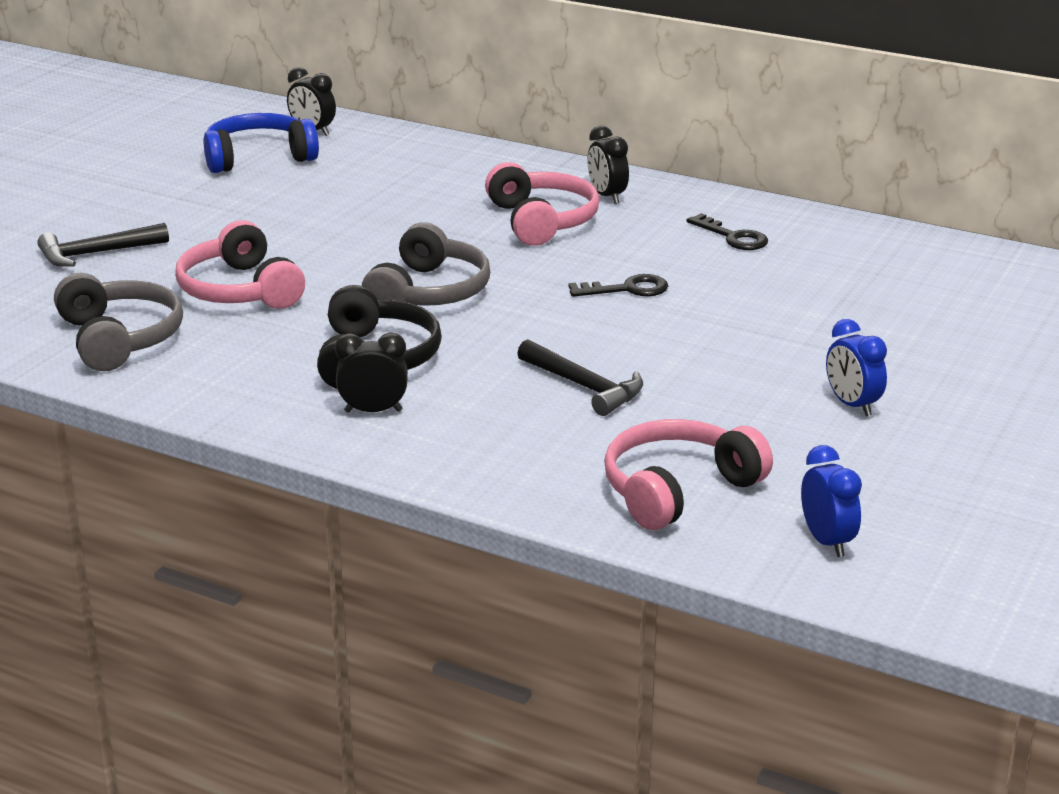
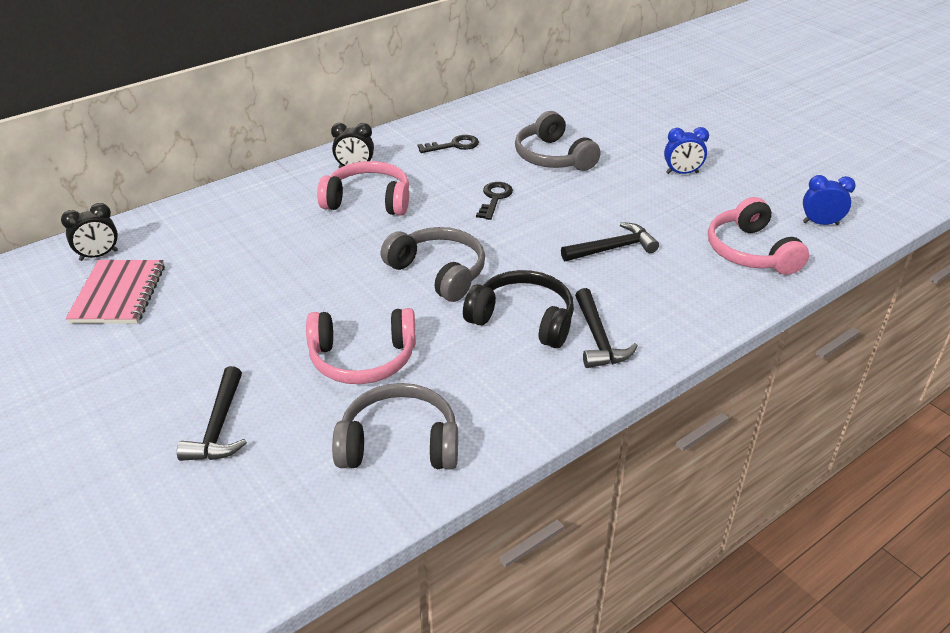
camera: 65 degrees left, 10 degrees up
blue headphones [204,113,319,173] -> pink notebook [66,260,165,324]
black clock [335,332,408,413] -> black hammer [575,288,638,368]
none -> grey headphones [515,111,601,171]

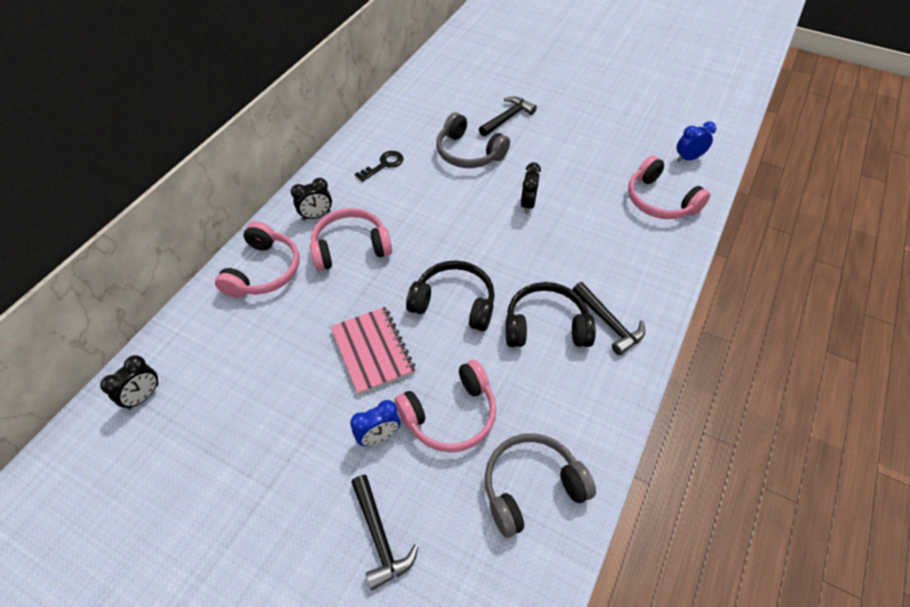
camera: 25 degrees left, 15 degrees up
pink notebook [66,260,165,324] -> pink notebook moved to [331,307,415,395]
grey headphones [381,227,485,302] -> black headphones [406,260,495,331]
black key [476,182,513,220] -> none
black hammer [561,222,659,261] -> black hammer moved to [479,97,537,136]
blue clock [664,127,709,174] -> blue clock moved to [350,400,401,446]
none -> pink headphones [215,221,299,298]
none -> black clock [520,163,541,214]

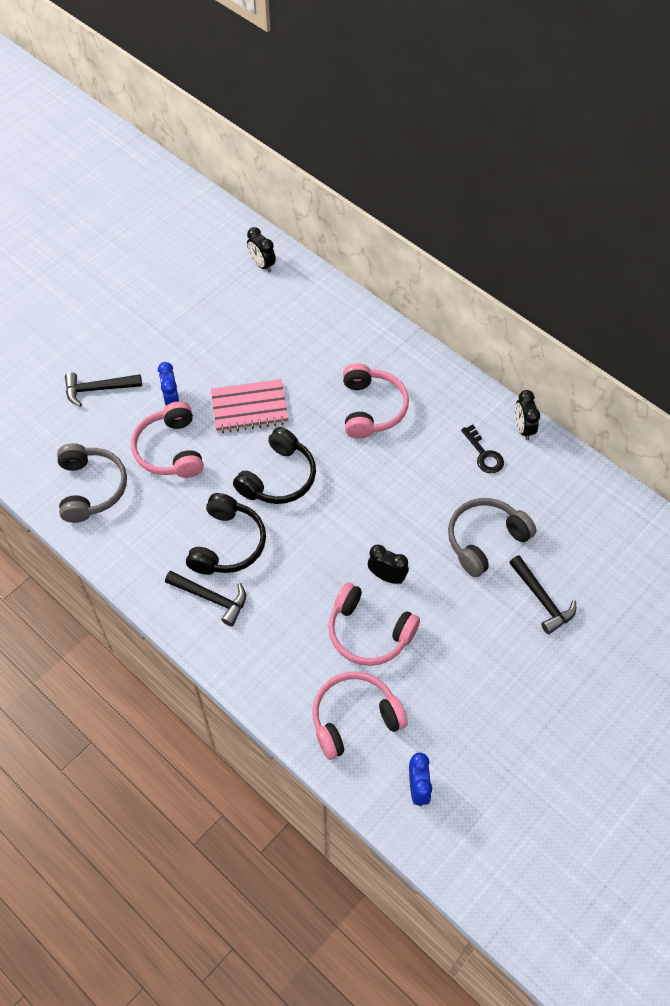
camera: 105 degrees right, 5 degrees up
pink headphones [215,221,299,298] -> pink headphones moved to [328,582,420,666]
black clock [291,178,332,220] -> black clock moved to [515,390,540,440]
black hammer [572,282,645,355] -> black hammer turned 135 degrees counterclockwise [165,570,246,626]

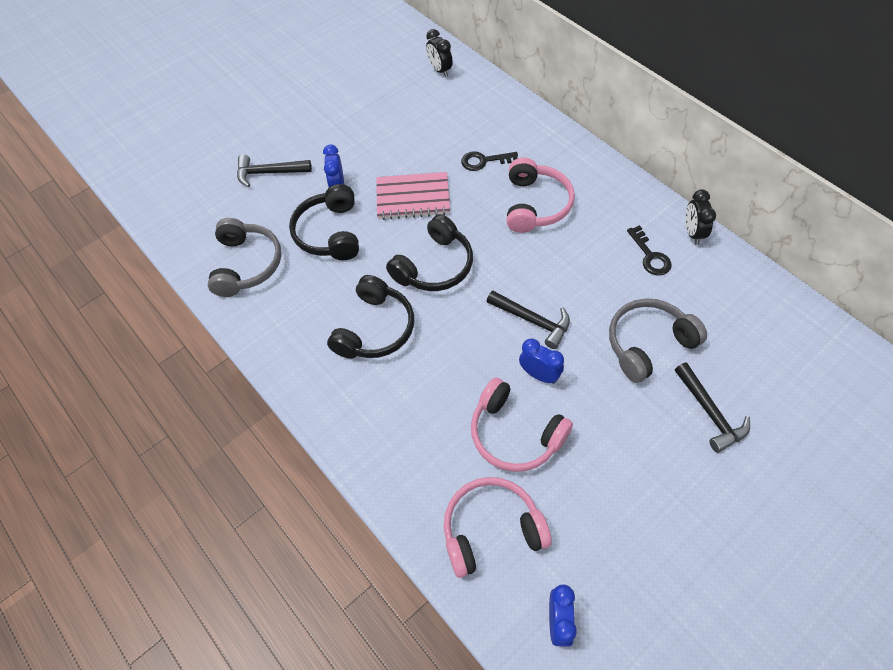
camera: 10 degrees right, 0 degrees up
pink headphones [131,401,204,478] -> black headphones [289,184,359,260]
black hammer [165,570,246,626] -> black hammer moved to [487,290,570,349]
black clock [368,545,409,584] -> blue clock [519,339,564,384]
none -> black key [461,151,518,171]

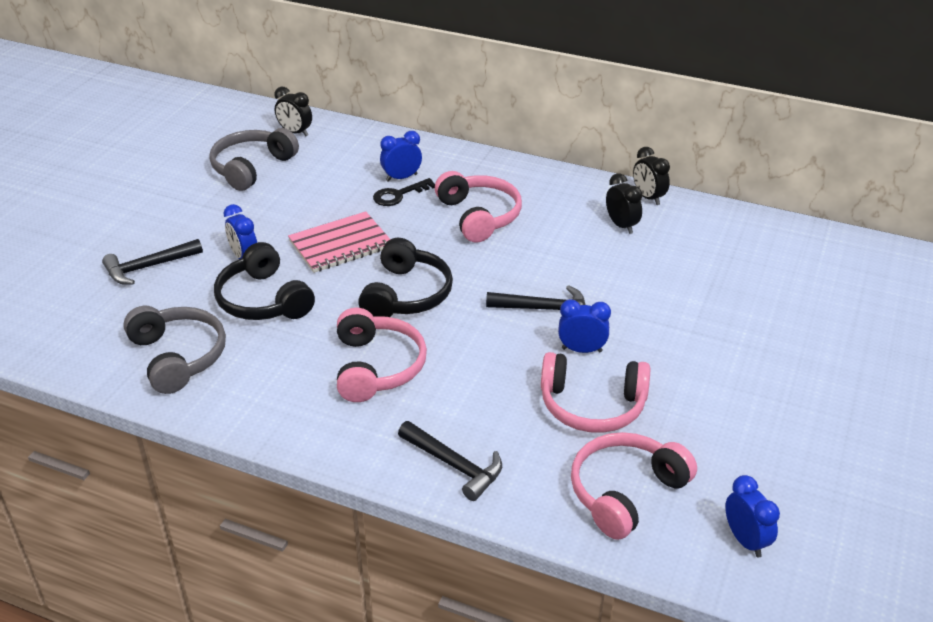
camera: 30 degrees left, 20 degrees down
black headphones [327,275,414,359] -> pink headphones [337,308,427,402]
grey headphones [609,298,707,383] -> grey headphones moved to [209,128,299,191]
black key [627,225,672,275] -> black clock [606,173,643,234]
black hammer [675,362,750,453] -> black hammer moved to [398,421,502,501]
none -> blue clock [380,131,422,182]

